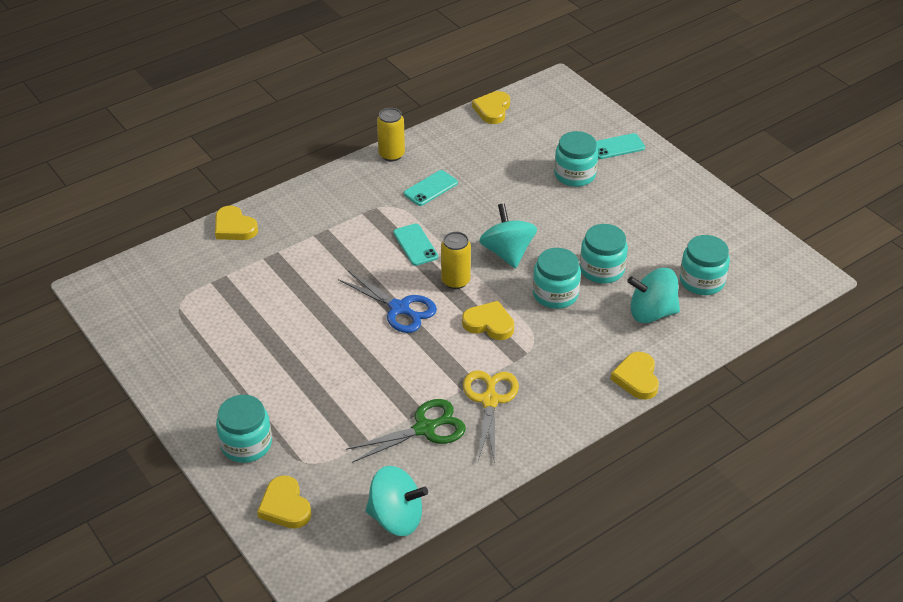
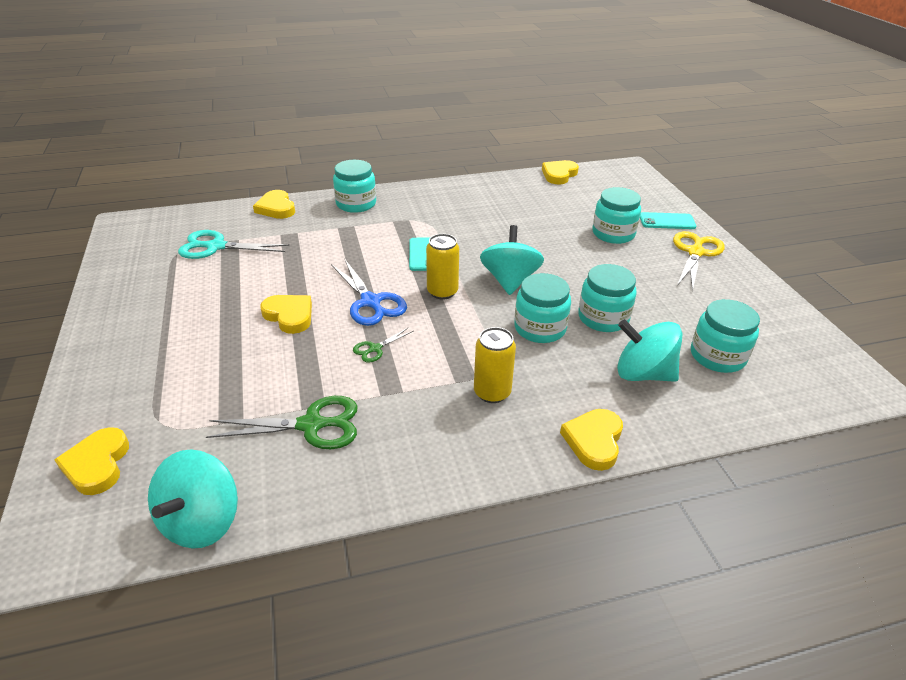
camera: 20 degrees right, 5 degrees down
turquoise jar [216,395,272,463] -> turquoise jar moved to [333,160,376,213]
turquoise spinning top [365,466,428,536] -> turquoise spinning top turned 75 degrees clockwise [148,449,238,549]
yellow can [377,108,405,161] -> yellow can moved to [474,327,516,403]
turquoise phone [404,170,458,206] -> none
yellow heart [462,301,515,340] -> yellow heart moved to [260,295,312,334]
yellow scissors [463,370,519,463] -> yellow scissors moved to [673,231,725,291]
none -> turquoise scissors [178,230,289,259]
none -> green scissors [353,328,414,363]

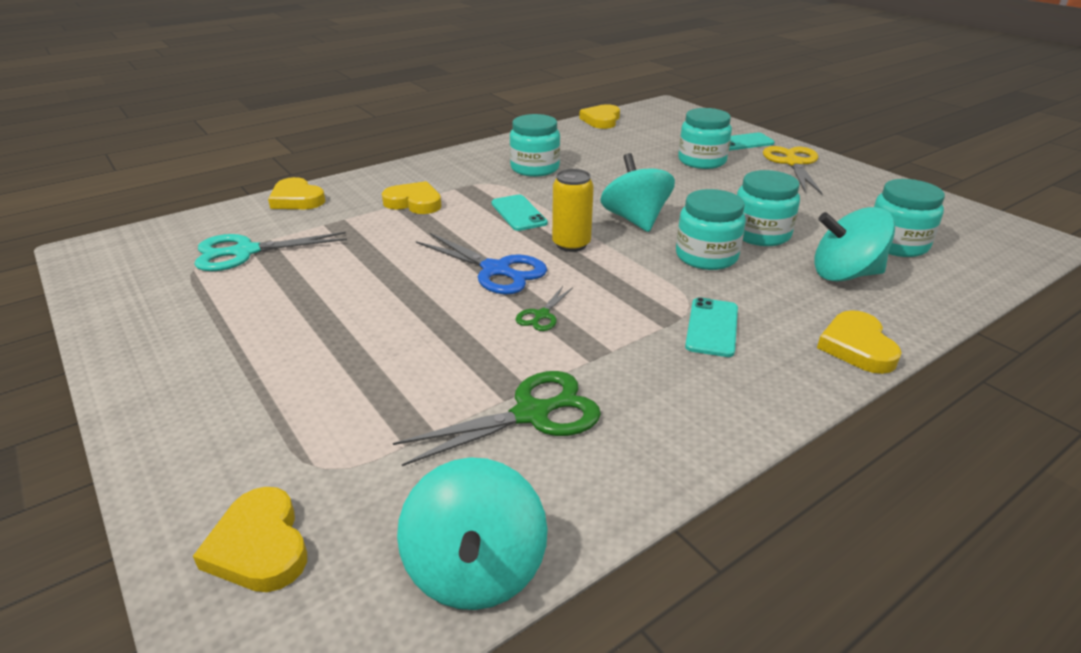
camera: 20 degrees left, 5 degrees down
yellow heart [260,295,312,334] -> yellow heart moved to [382,181,442,214]
turquoise jar [333,160,376,213] -> turquoise jar moved to [510,114,560,177]
yellow can [474,327,516,403] -> turquoise phone [685,297,738,357]

